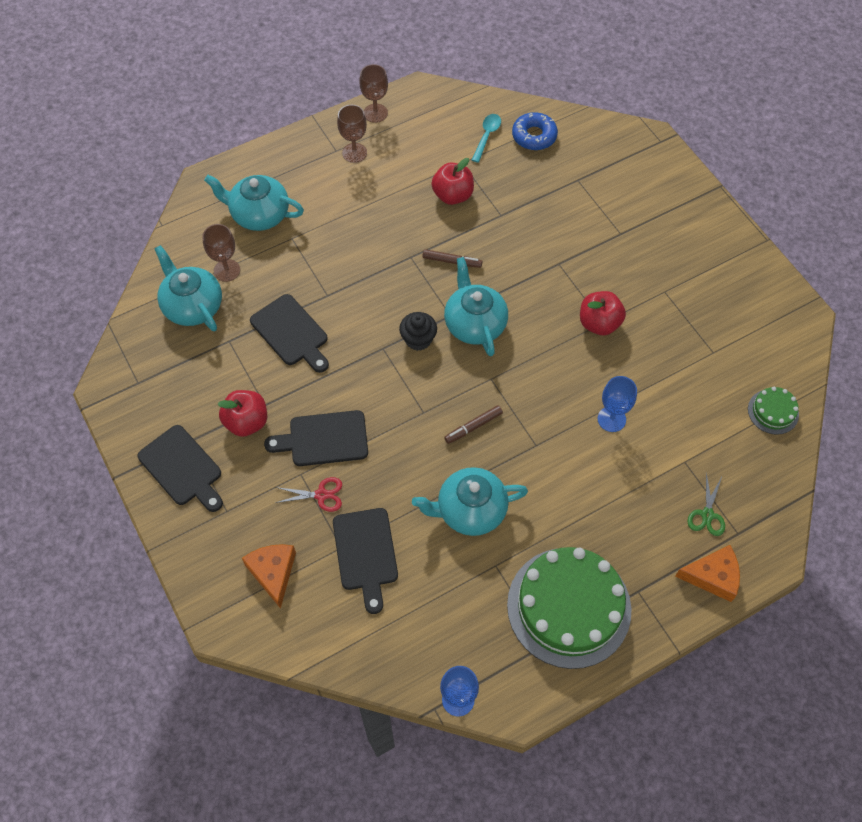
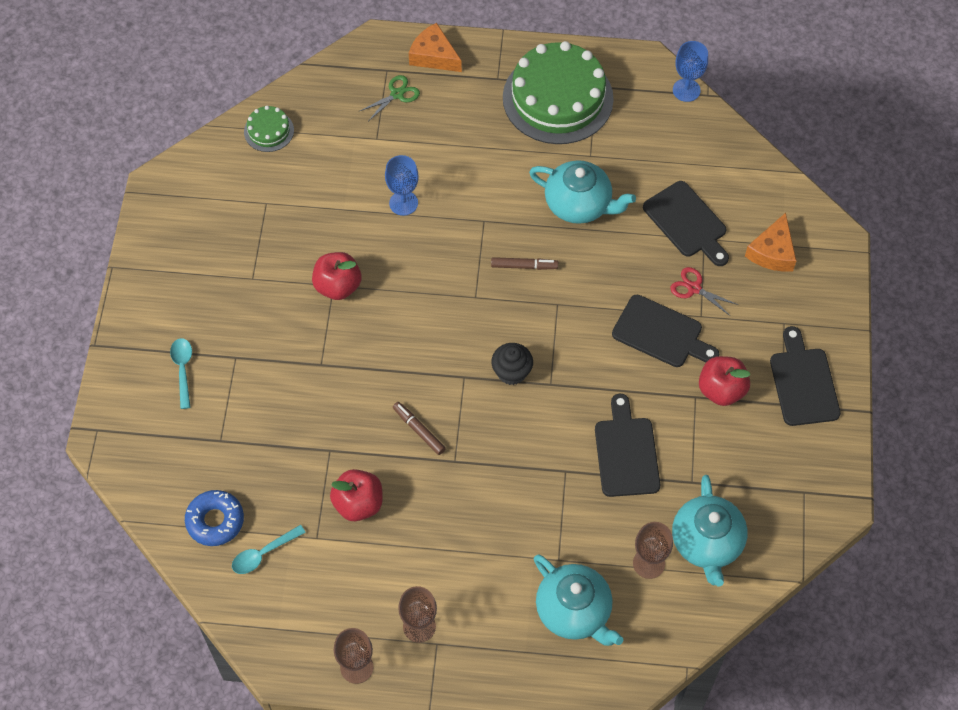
camera: 145 degrees left, 0 degrees up
black cutting board [333,508,398,614] -> black cutting board turned 120 degrees clockwise [643,181,729,266]
turquoise teapot [444,257,508,356] -> none
none -> turquoise spoon [170,338,192,409]

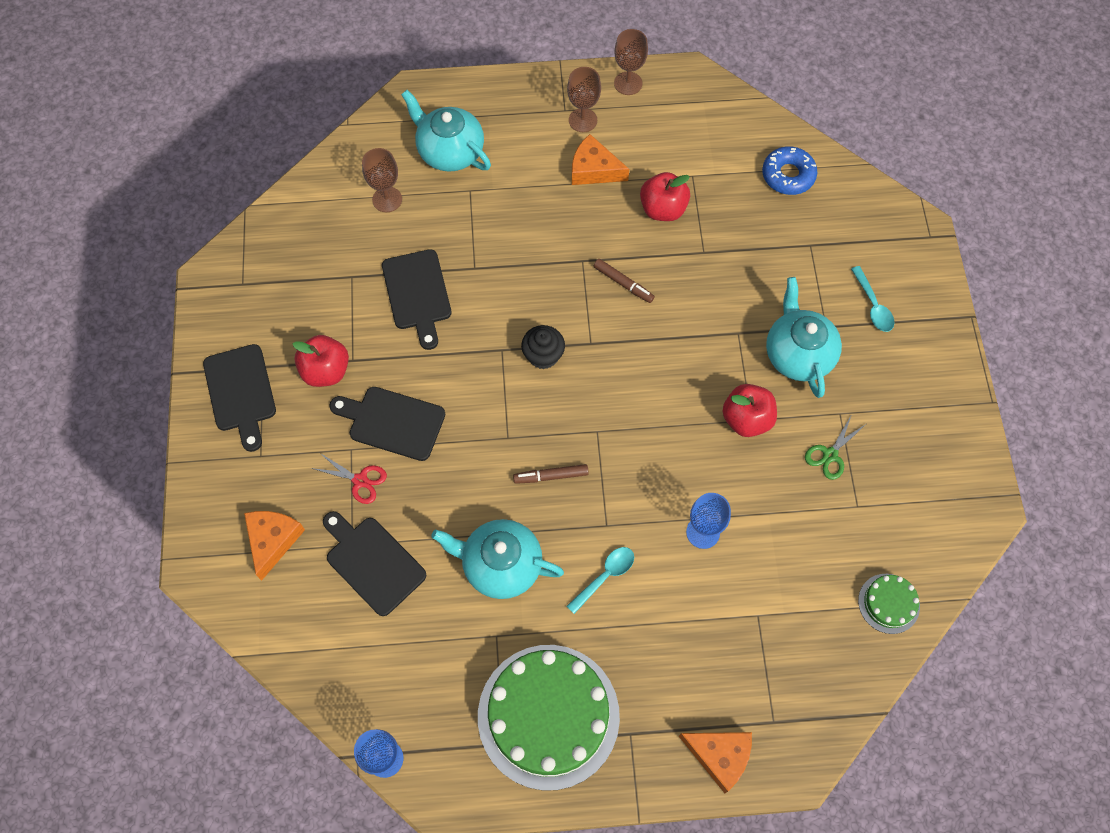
camera: 170 degrees right, 5 degrees up
turquoise spoon [232,525,306,574] -> turquoise spoon moved to [567,547,634,614]
green scissors [358,75,420,121] -> green scissors moved to [805,414,866,480]
turquoise teapot [672,475,747,586] -> turquoise teapot moved to [766,277,842,398]
none -> orange cheese [572,134,629,185]

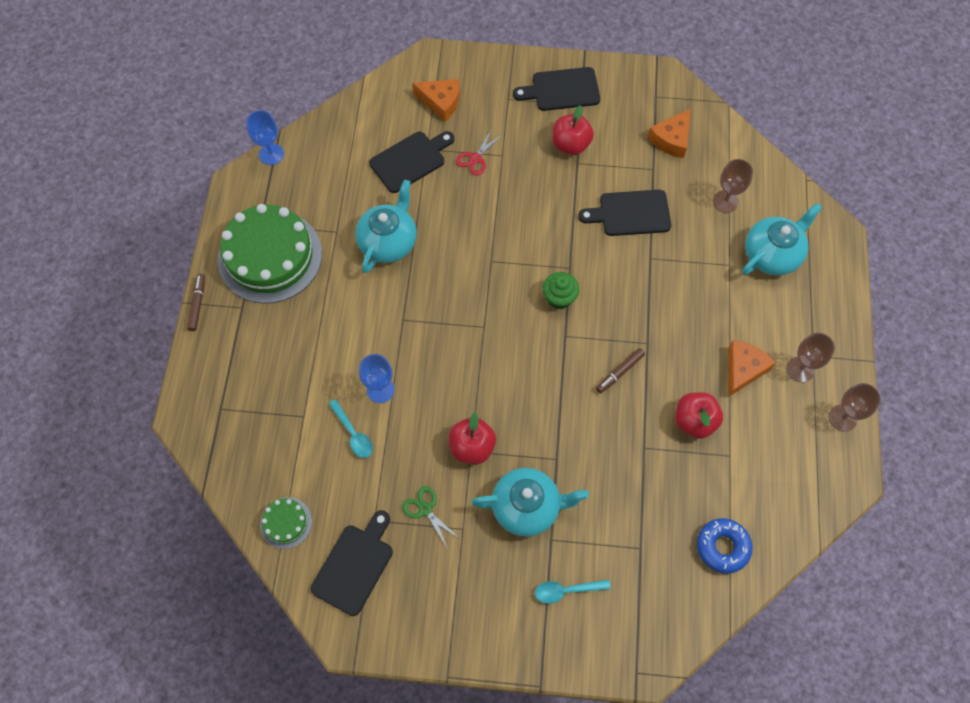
camera: 100 degrees right, 0 degrees up
black cutting board [329,387,445,461] -> black cutting board moved to [311,510,393,616]
brown marker [513,464,589,484] -> brown marker moved to [187,274,205,331]
black cupcake [521,325,565,369] -> green cupcake [543,272,579,309]
turquoise spoon [567,547,634,614] -> turquoise spoon moved to [329,399,373,458]
orange cheese [679,732,752,793] -> orange cheese moved to [648,109,691,158]

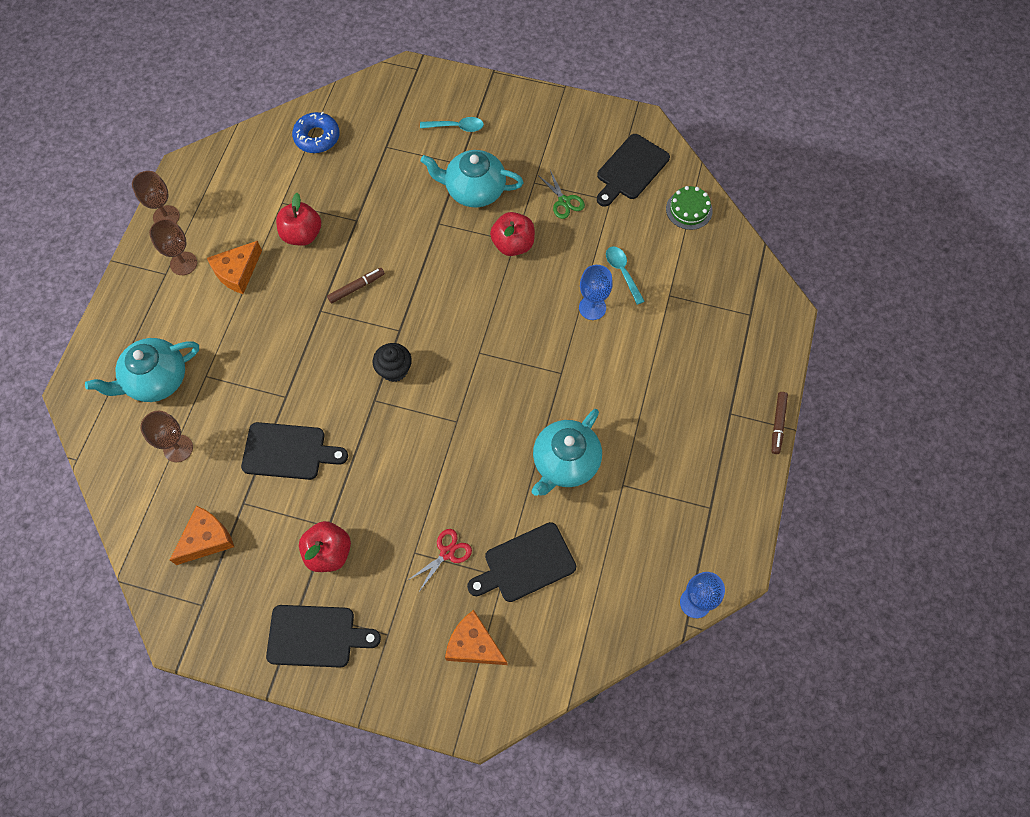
camera: 170 degrees left, 0 degrees up
green cake [218,204,322,304] -> none
green cupcake [543,272,579,309] -> black cupcake [373,343,412,382]

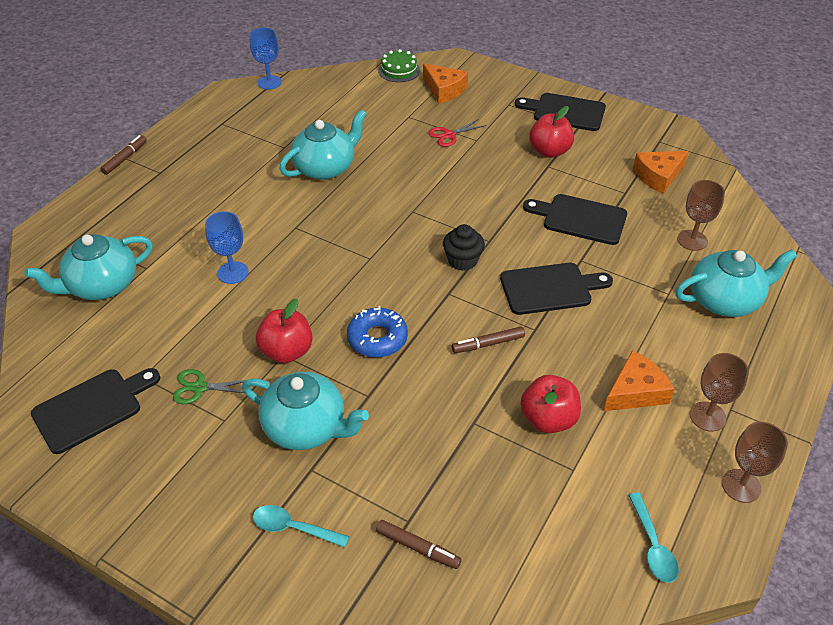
camera: 165 degrees left, 20 degrees down
blue donut [292,112,340,153] -> blue donut moved to [347,306,408,358]
black cutting board [467,522,576,602] -> black cutting board moved to [500,263,613,315]
green scissors [538,170,585,219] -> green scissors turned 75 degrees counterclockwise [173,369,245,404]
turquoise spoon [606,246,645,305] -> turquoise spoon moved to [629,493,679,583]
green cake [666,186,713,230] -> green cake moved to [378,49,420,82]
none -> turquoise teapot [24,234,153,300]
none -> brown marker [376,520,462,569]

